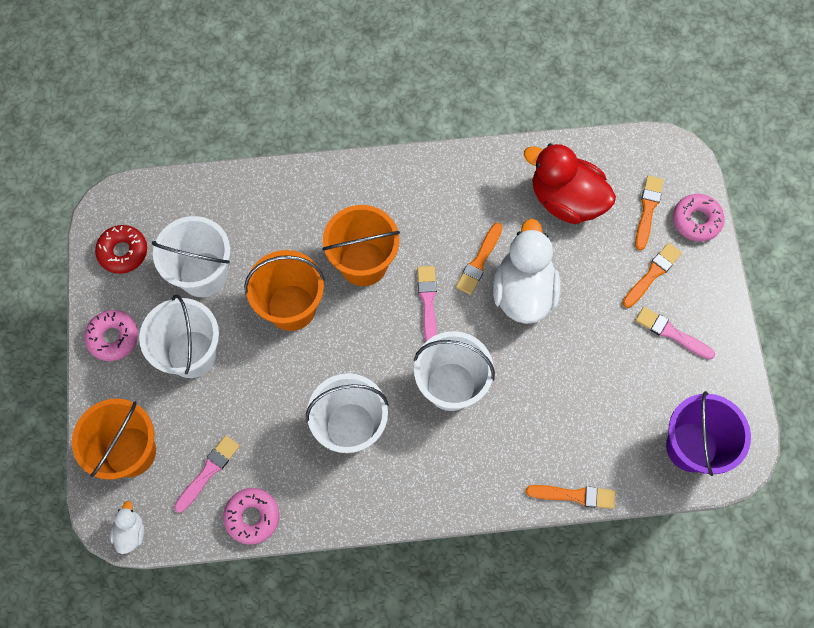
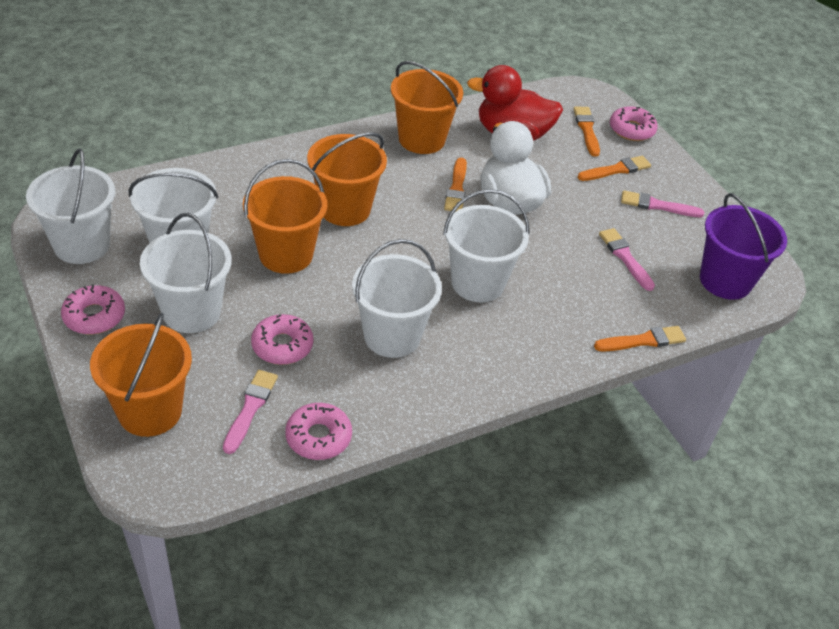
camera: 25 degrees left, 25 degrees down
red donut [95,225,147,274] -> white bucket [26,149,115,264]
white duck [110,501,145,554] -> none
pink brush [417,266,437,341] -> pink brush moved to [599,228,655,291]
orange brush [622,243,682,308] -> orange brush turned 45 degrees clockwise [578,156,651,181]
none -> pink donut [251,314,313,365]
none -> orange bucket [391,61,463,154]

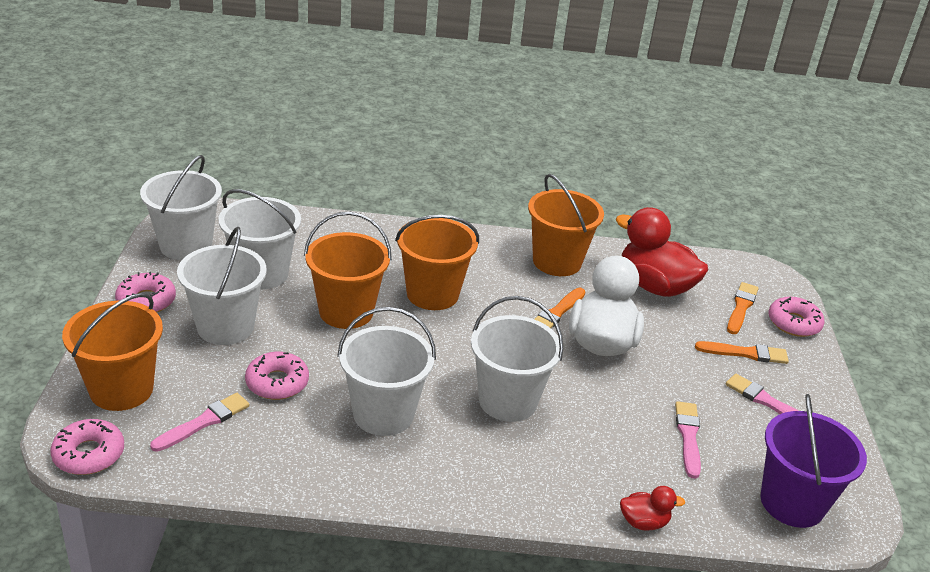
camera: 30 degrees right, 10 degrees down
pink donut [285,403,352,460] -> pink donut moved to [50,419,124,475]
orange brush [594,326,686,352] -> red duck [620,486,685,531]

